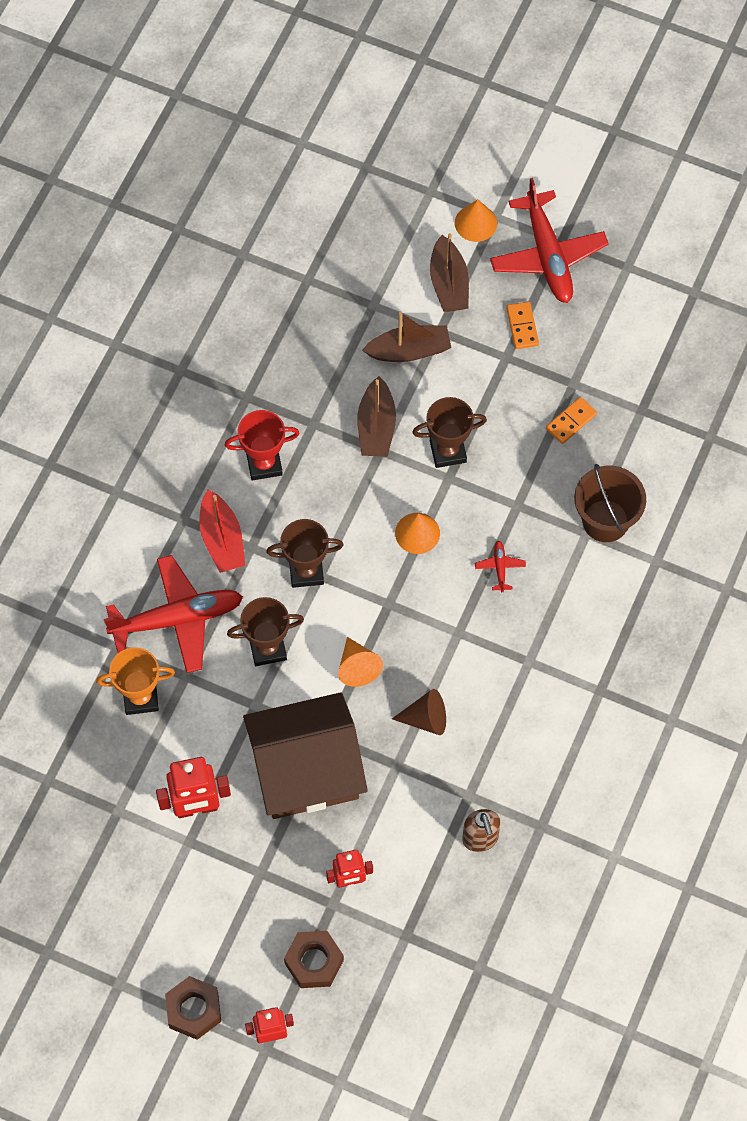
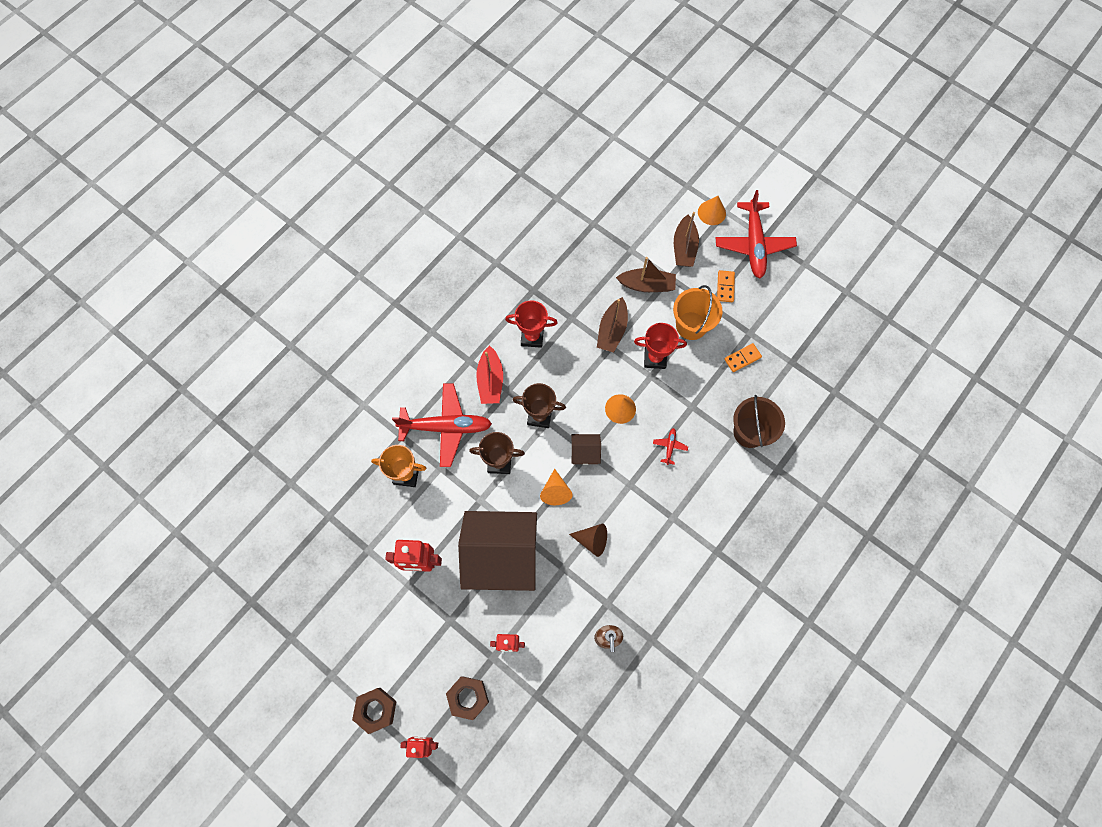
camera: 15 degrees right, 5 degrees up
brown trophy [412,397,487,468] -> red trophy [634,323,687,369]
none -> brown house [571,434,601,465]
none -> orange bucket [673,285,722,340]

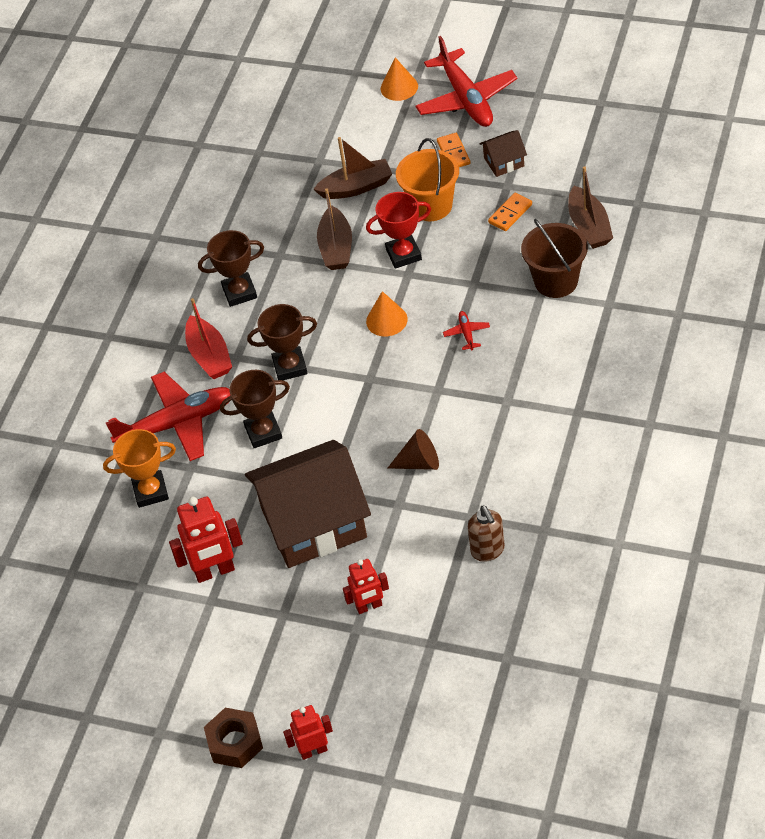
camera: 15 degrees left, 20 degrees down
brown nut [446,676,489,720] -> none
red trophy [505,301,558,348] -> brown trophy [198,230,264,307]
orange cone [540,469,573,505] -> none
brown house [571,434,601,465] -> brown house moved to [479,130,527,177]
brown boat [674,212,699,267] -> brown boat moved to [568,166,613,249]

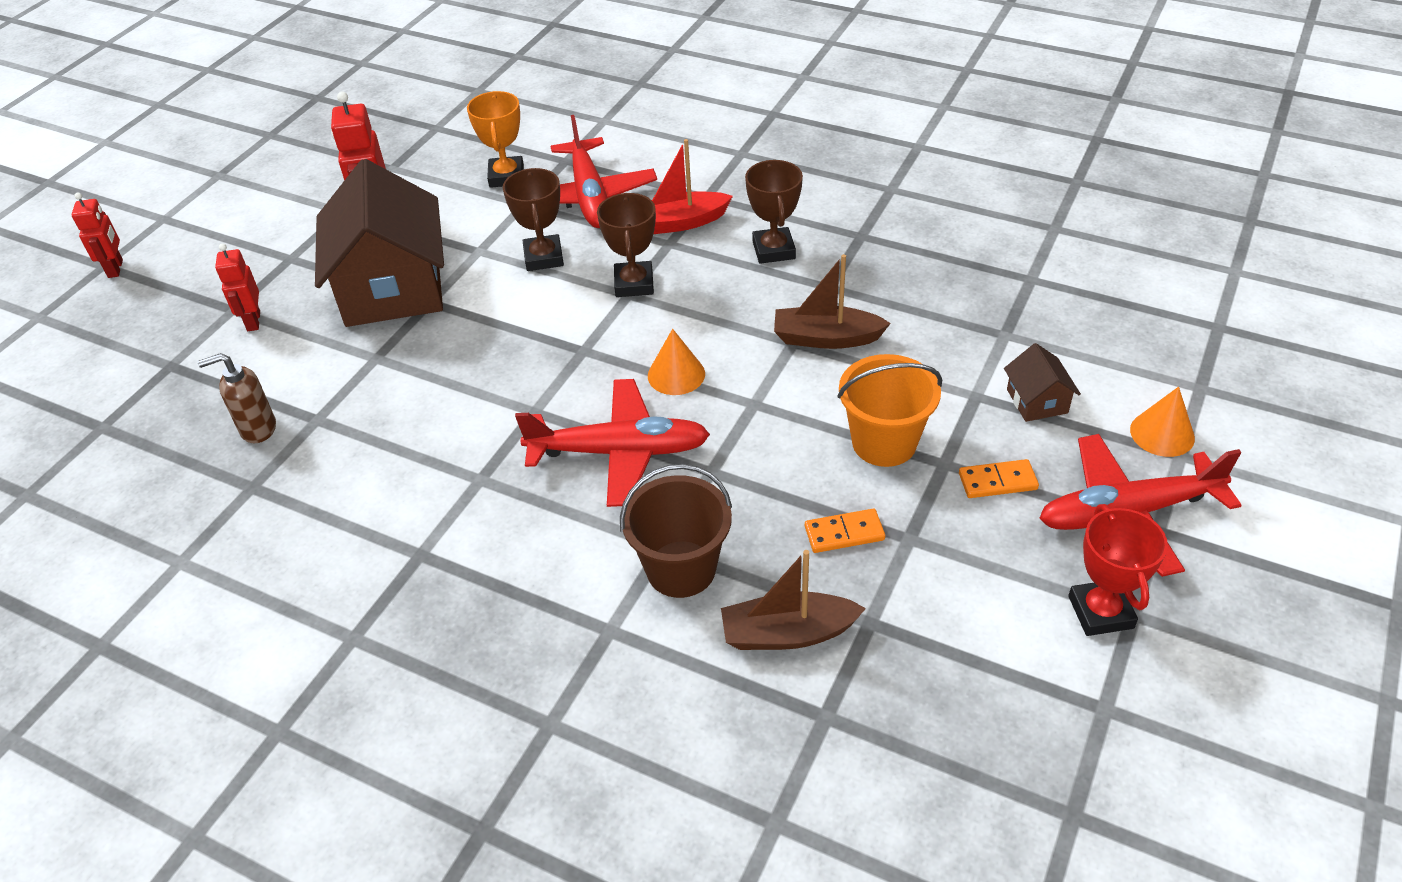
camera: 95 degrees right, 5 degrees down
brown nut [204,708,263,768] -> none
brown boat [313,137,392,199] -> none
red trophy [366,192,431,269] -> red trophy moved to [1068,504,1168,636]
brown cone [388,429,439,470] -> none
red plane [443,311,490,350] -> red plane [515,379,710,507], size x2.47
brown house [479,130,527,177] -> brown house moved to [1004,343,1081,422]
orange domino [488,193,532,231] -> orange domino turned 60 degrees counterclockwise [805,509,885,553]

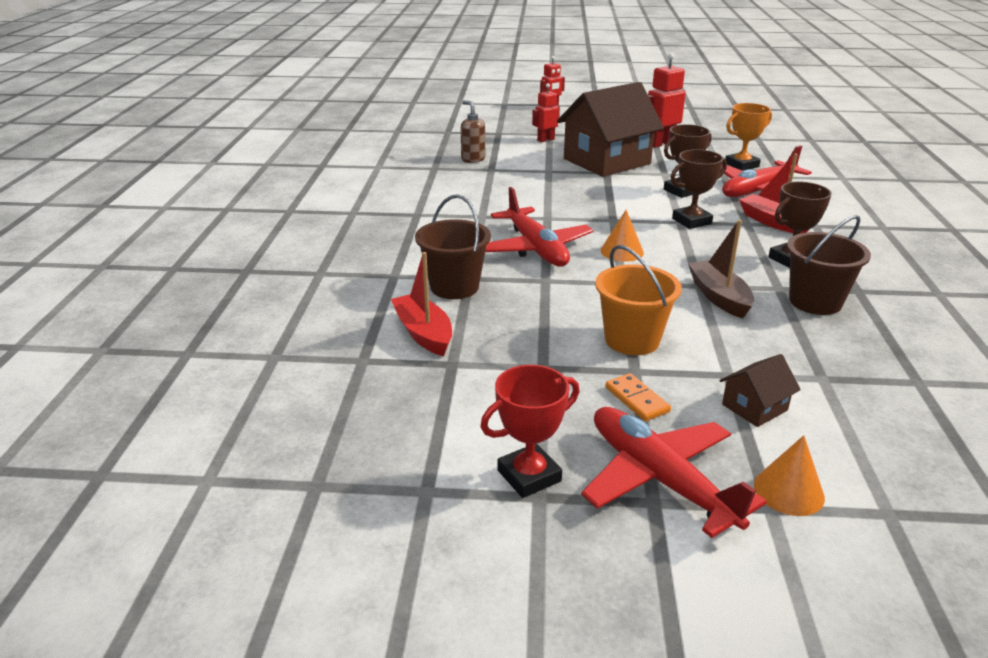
camera: 65 degrees right, 15 degrees down
brown boat [721,550,866,650] -> red boat [391,252,452,356]
orange domino [805,509,885,553] -> none
none -> brown bucket [787,215,871,315]

